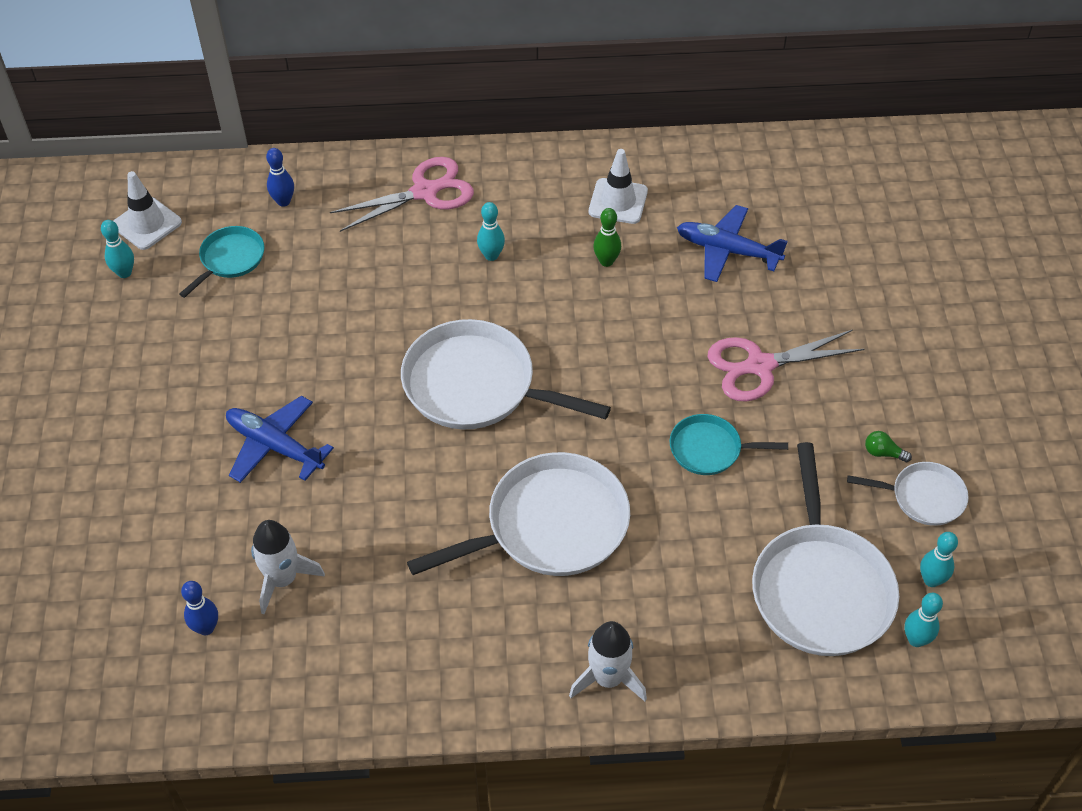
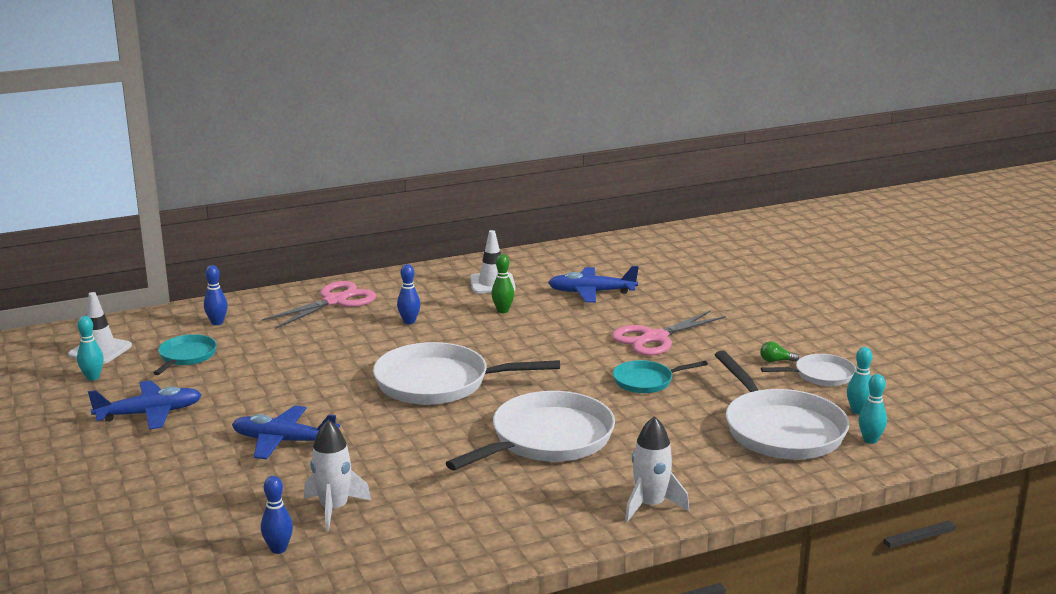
camera: 20 degrees left, 30 degrees down
turquoise bowling pin [477,202,505,261] -> blue bowling pin [397,264,420,324]
none -> blue plane [88,380,202,430]

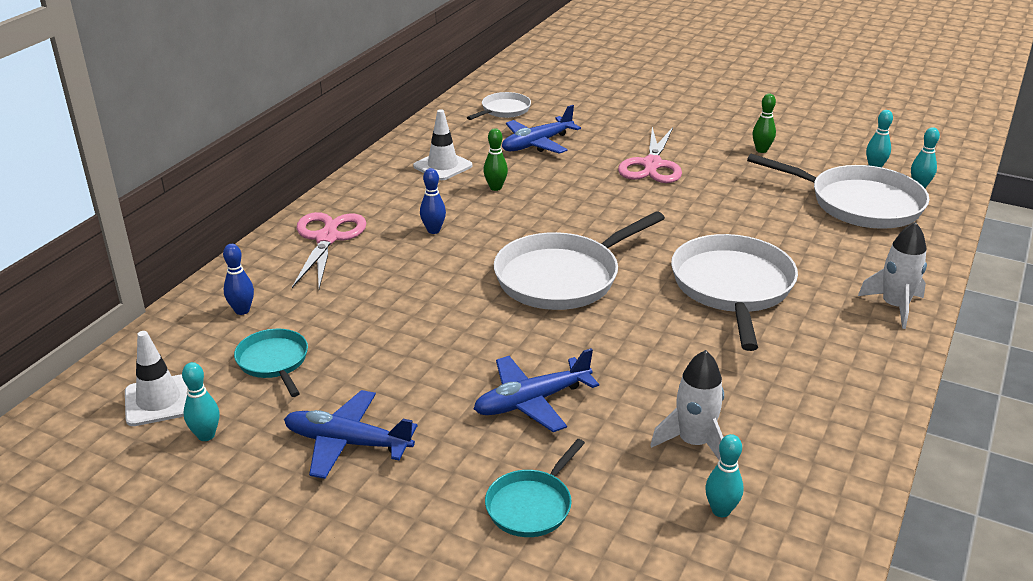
camera: 40 degrees left, 10 degrees up
blue plane [88,380,202,430] -> blue plane turned 105 degrees counterclockwise [284,390,417,479]
blue bowling pin [261,476,293,554] -> turquoise bowling pin [705,434,744,517]
turquoise pan [613,360,708,393] -> turquoise pan moved to [485,439,585,537]
green light bulb [760,341,799,362] -> green bowling pin [753,94,776,153]
white pan [761,354,856,386] -> white pan moved to [467,92,531,120]

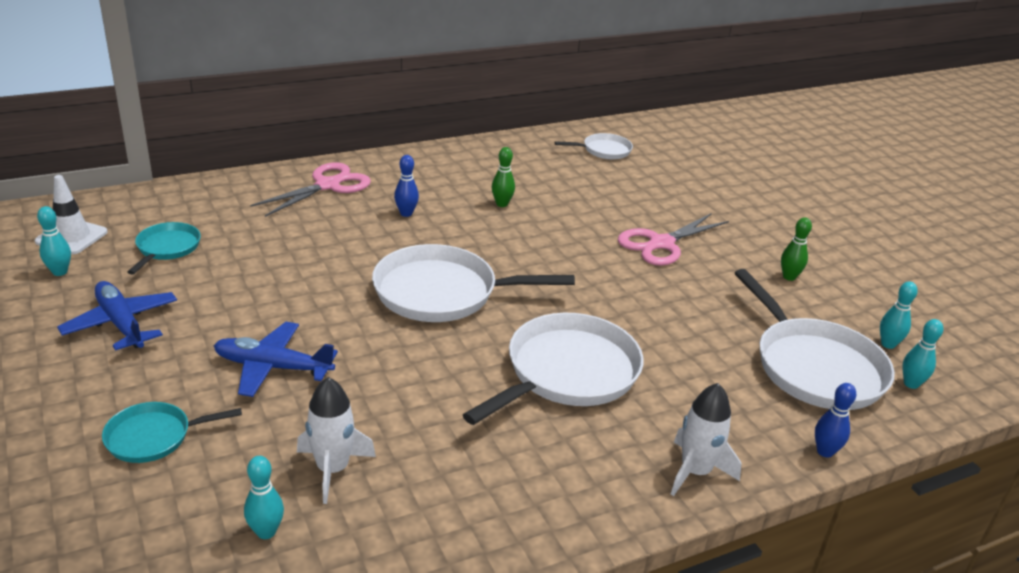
camera: 35 degrees right, 0 degrees up
blue bowling pin [223,244,254,315] -> blue bowling pin moved to [815,383,856,458]
white traffic cone [413,109,473,180] -> none
blue plane [502,105,581,154] -> none

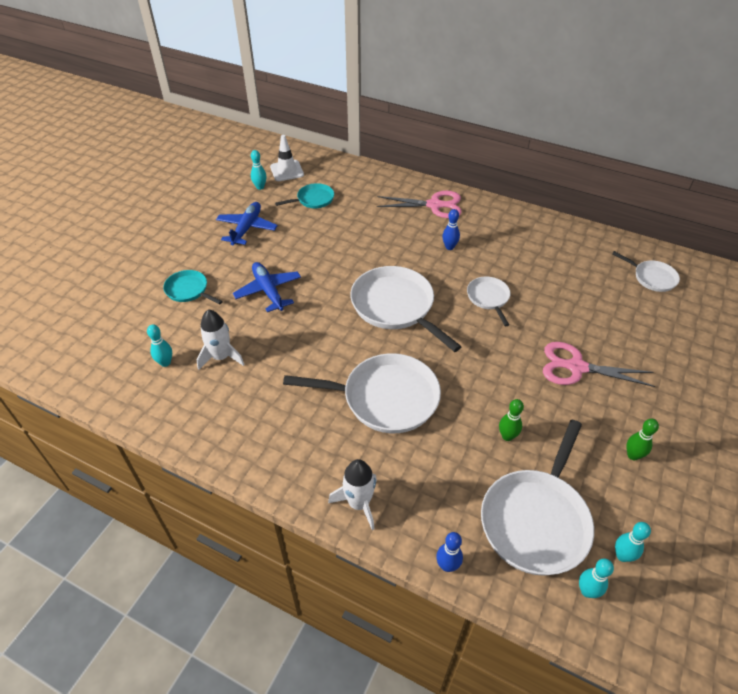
camera: 55 degrees right, 15 degrees up
green bowling pin [492,147,515,207] -> green bowling pin moved to [499,399,524,441]
none -> white pan [467,277,511,326]

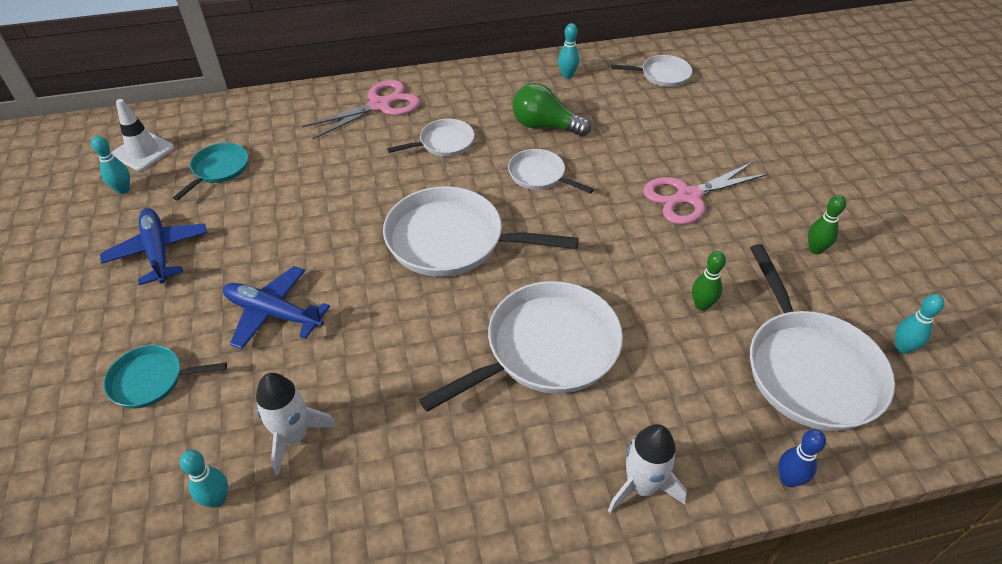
camera: 40 degrees left, 0 degrees up
blue bowling pin [442,209,460,250] -> white pan [387,119,475,157]
turquoise bowling pin [579,559,614,598] -> turquoise bowling pin moved to [558,23,579,79]
none -> green light bulb [513,83,591,136]

